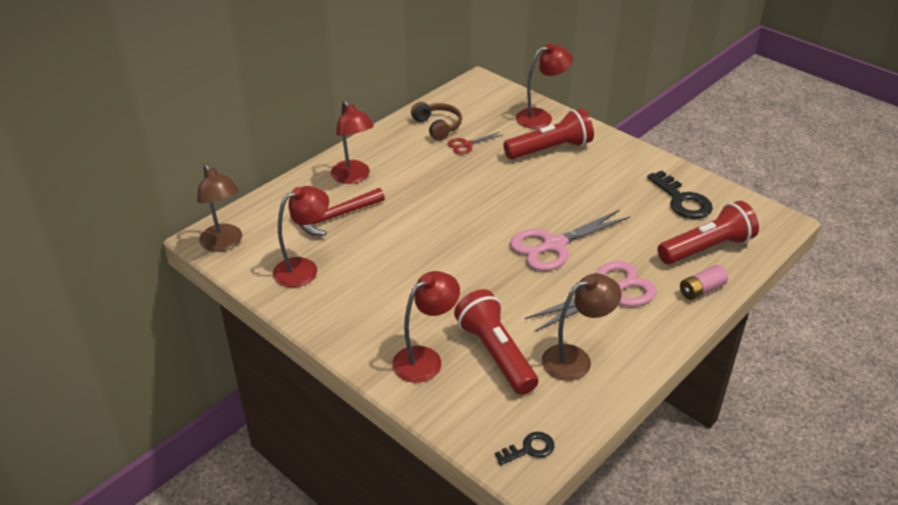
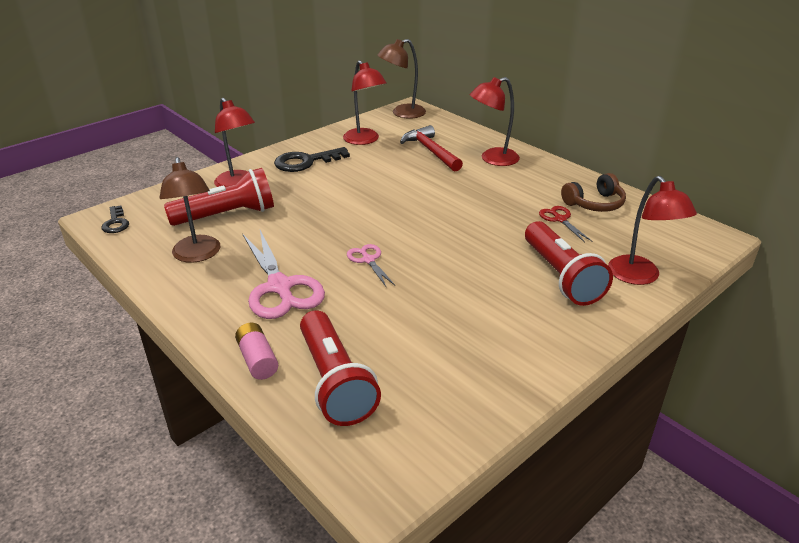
camera: 95 degrees right, 5 degrees down
pink scissors [510,210,630,271] -> pink scissors [347,244,395,287], size x0.50
black key [647,171,713,219] -> black key moved to [274,147,350,172]

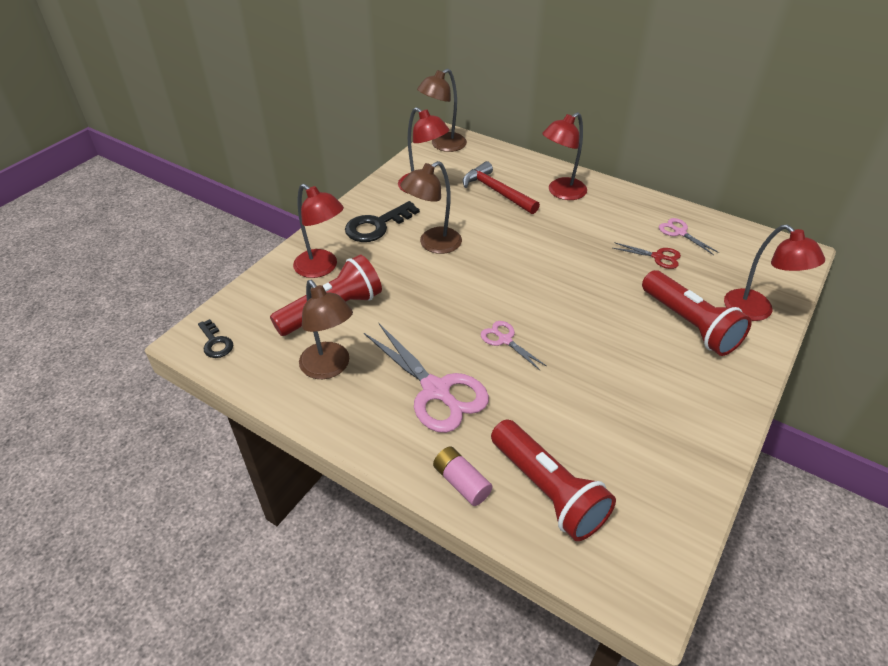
camera: 15 degrees left, 10 degrees up
red scissors [539,206,592,243] -> red scissors turned 150 degrees clockwise [613,242,681,269]
brown headphones [561,173,626,212] -> pink scissors [659,218,719,255]
none -> brown lamp [400,161,462,254]

